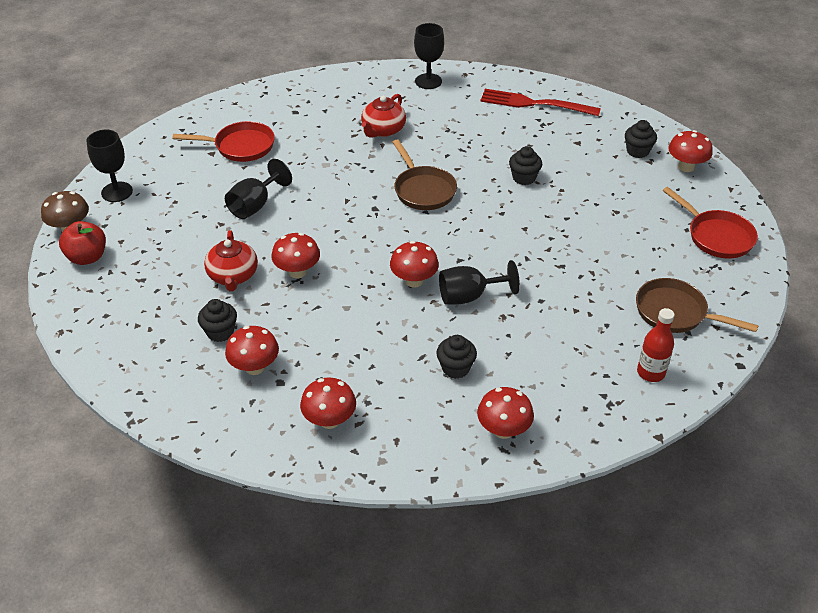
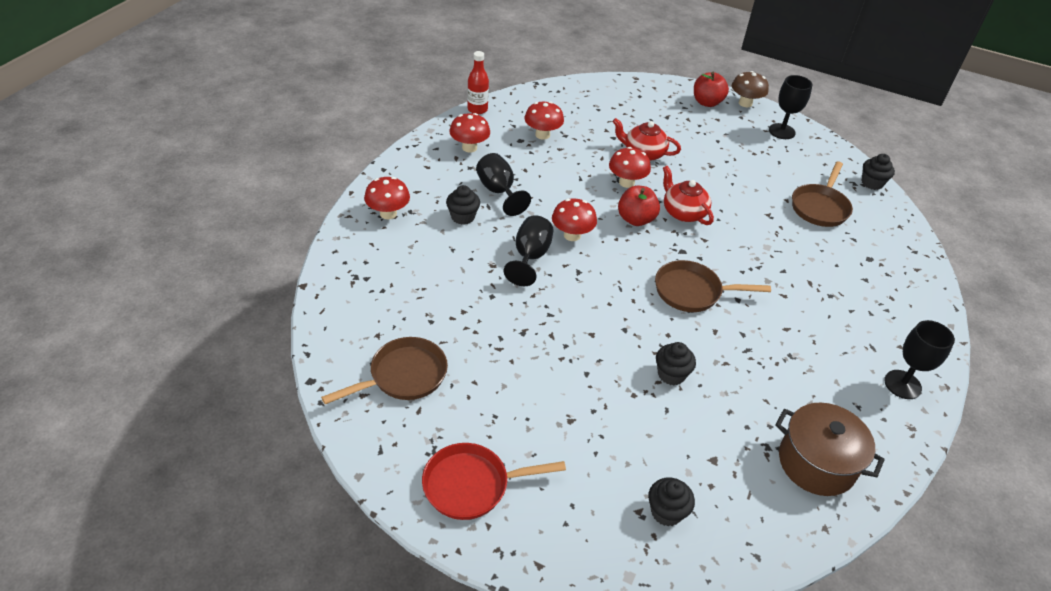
camera: 115 degrees right, 0 degrees up
red pan [172,121,275,162] -> brown pan [792,161,853,227]
black cupcake [198,299,237,342] -> black cupcake moved to [862,154,895,190]
black goblet [225,159,292,219] -> black goblet moved to [476,153,531,216]
red teapot [361,94,406,138] -> red teapot moved to [663,166,714,225]
red fork [480,89,601,116] -> brown pot [775,403,885,496]
red bottle [637,308,675,382] -> red bottle moved to [467,51,489,114]
red mushroom [668,130,713,172] -> none
none -> red apple [618,186,660,226]

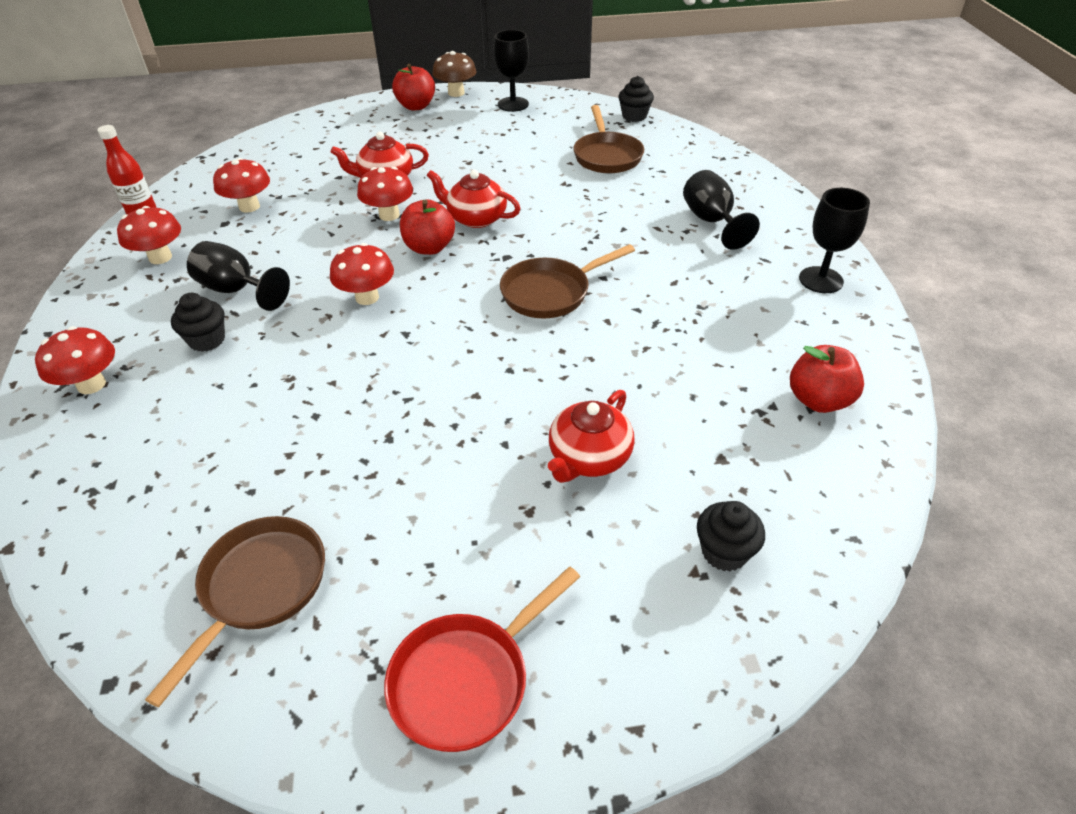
camera: 30 degrees left, 0 degrees up
black goblet [504,215,554,286] -> black goblet moved to [683,170,760,250]
black cupcake [656,342,696,385] -> none
brown pot [775,403,885,496] -> red apple [790,345,864,413]
none -> red teapot [548,390,635,483]

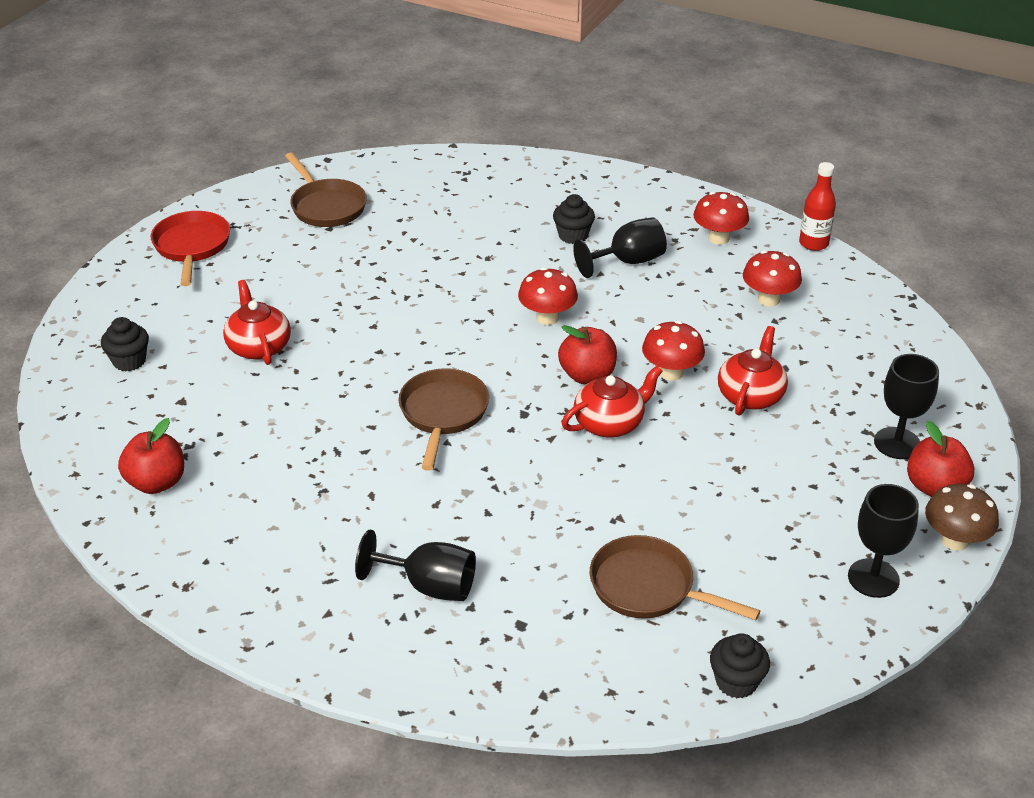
camera: 125 degrees right, 5 degrees down
red mushroom [35,326,115,394] -> none
black goblet [799,188,870,293] -> black goblet moved to [874,354,939,459]

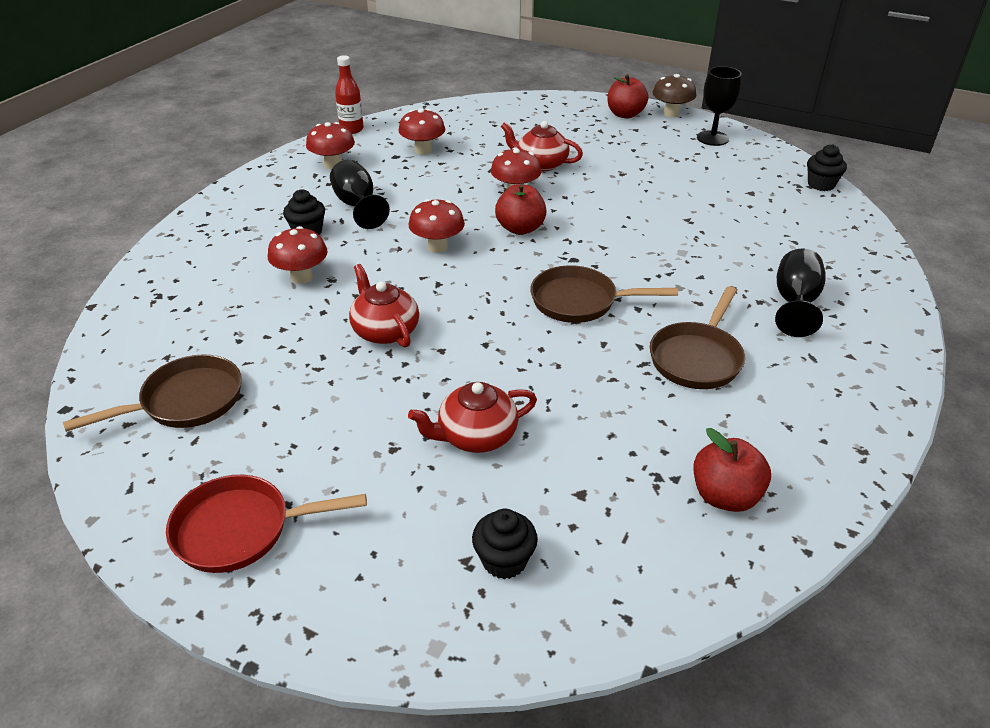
camera: 90 degrees left, 0 degrees up
red teapot [562,366,663,437] -> red teapot moved to [349,264,419,347]
brown pan [590,535,760,620] -> brown pan moved to [650,286,745,389]
black goblet [874,354,939,459] -> none
none -> red mushroom [268,226,328,284]

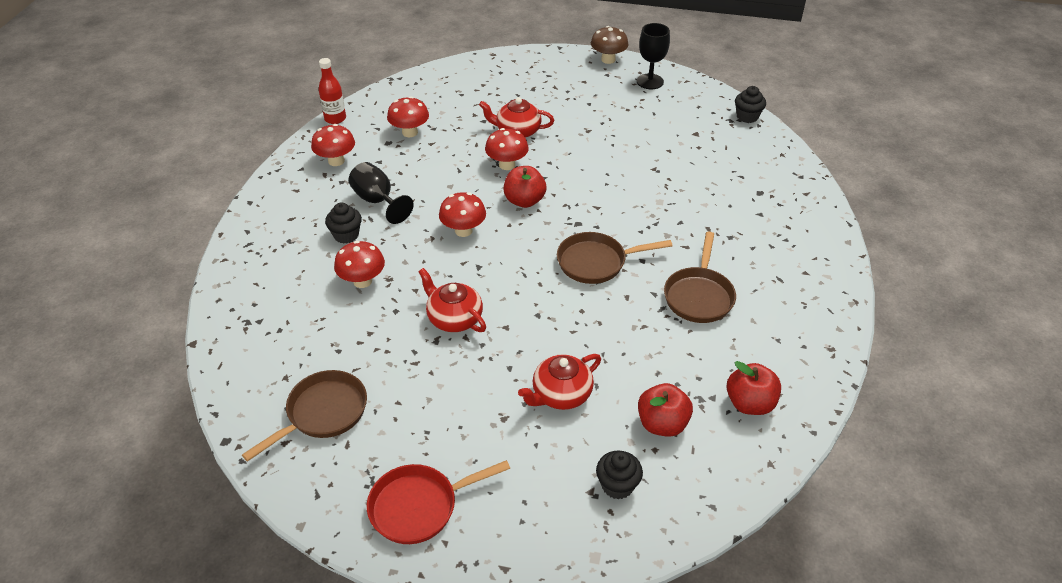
camera: 15 degrees left, 5 degrees up
red apple [607,74,649,119] -> red apple moved to [638,383,693,437]
black goblet [775,249,826,337] -> none

